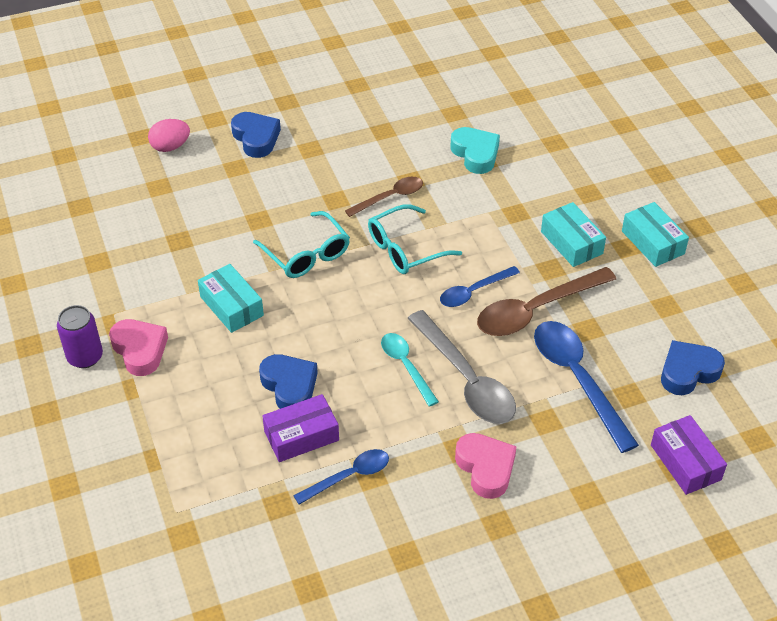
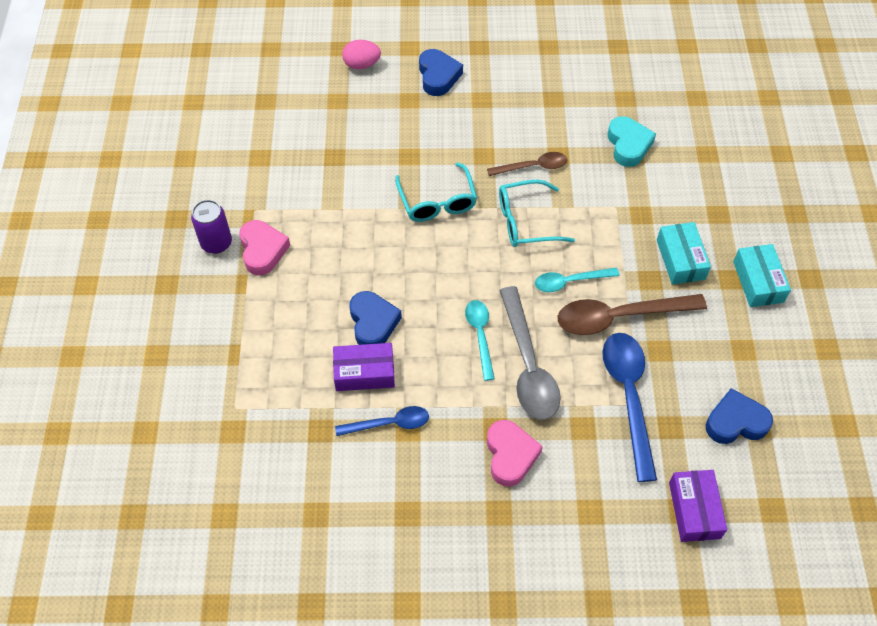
camera: 20 degrees right, 10 degrees up
turquoise box [198,264,264,333] -> none
blue spoon [440,266,520,307] -> turquoise spoon [535,268,620,292]

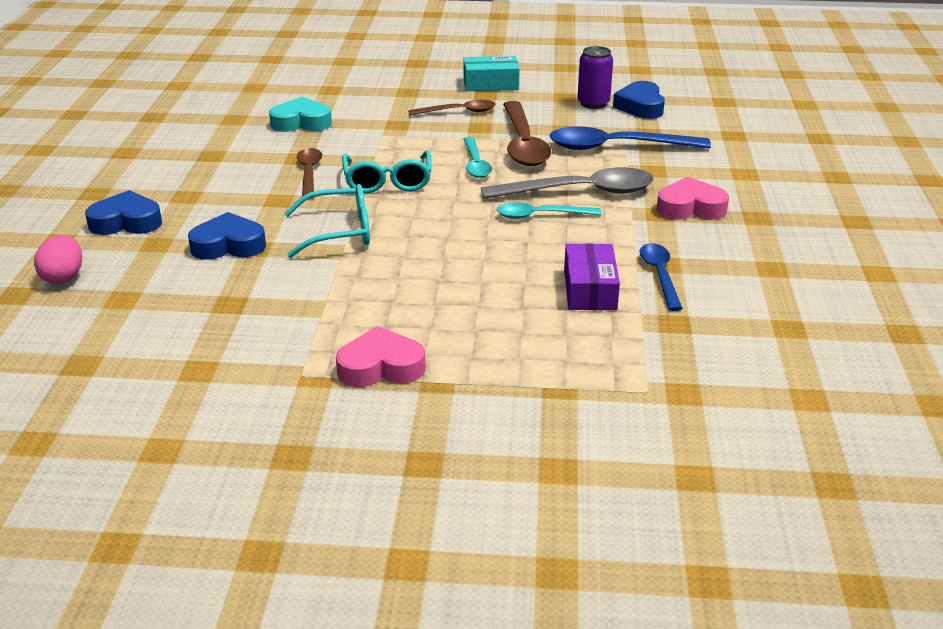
camera: 85 degrees left, 25 degrees down
purple can [191,200,232,254] -> purple can moved to [577,46,613,109]
blue heart [350,291,402,345] -> blue heart moved to [188,212,266,260]
turquoise box [657,222,711,285] -> brown spoon [408,100,495,116]
purple box [669,470,727,542] -> none

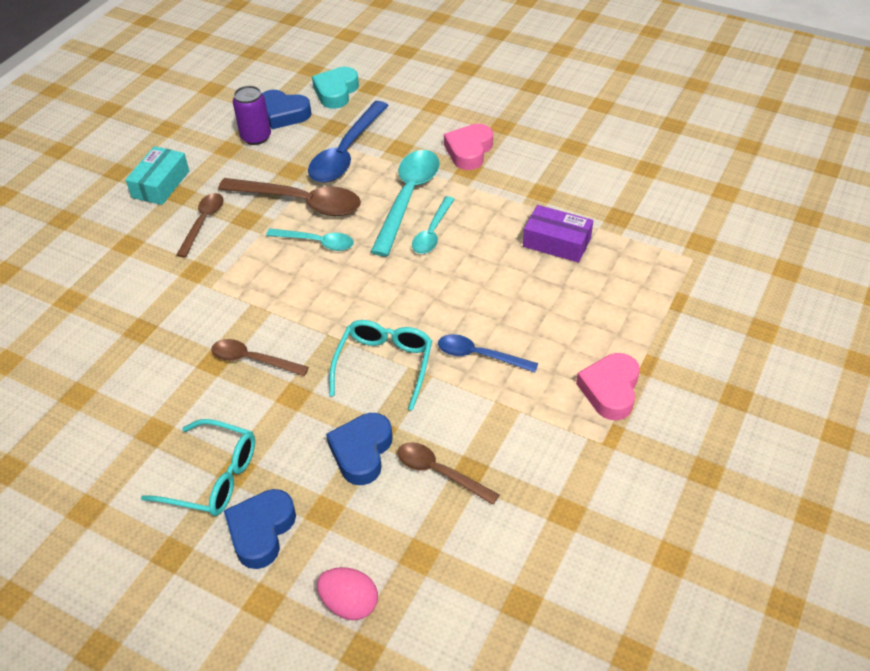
camera: 65 degrees left, 15 degrees up
turquoise heart [269,97,332,132] -> turquoise heart moved to [312,67,359,109]
turquoise glasses [342,150,431,193] -> turquoise glasses moved to [141,419,255,516]
grey spoon [481,167,653,199] -> turquoise spoon [370,150,439,257]
blue spoon [639,243,683,311] -> blue spoon moved to [438,334,538,372]
none -> brown spoon [397,442,500,505]

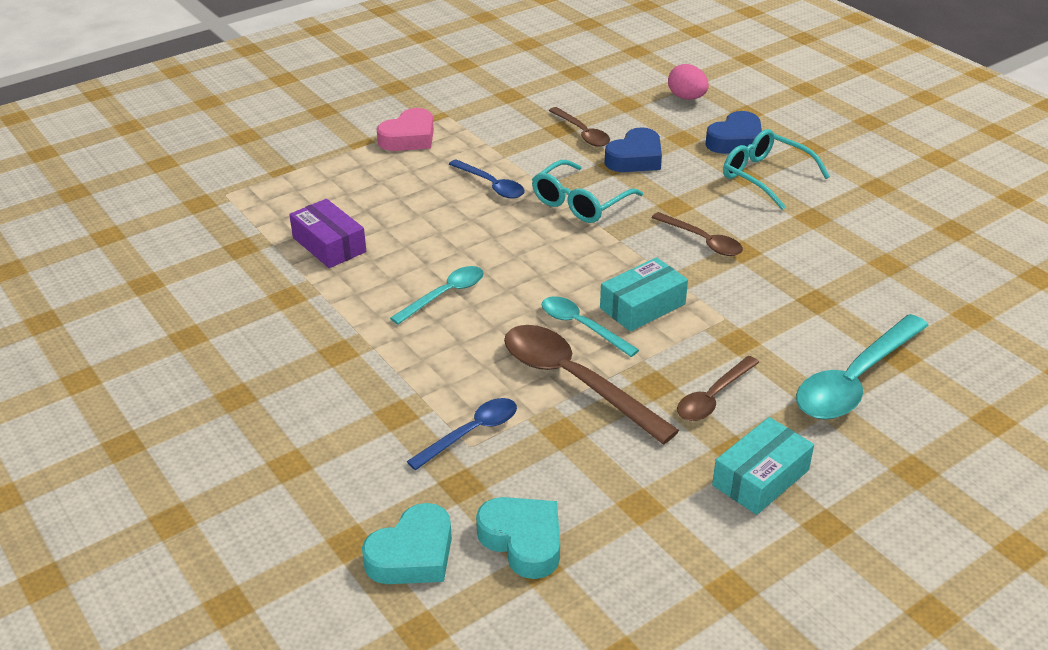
camera: 155 degrees left, 10 degrees down
purple can [233,86,271,145] -> none
blue heart [262,90,312,129] -> turquoise heart [476,497,560,579]
blue spoon [308,101,389,182] -> blue spoon [407,398,517,470], size x0.58
turquoise spoon [370,150,439,257] -> turquoise spoon moved to [796,314,929,419]
pink heart [444,124,493,170] -> none
none -> turquoise box [600,257,688,332]

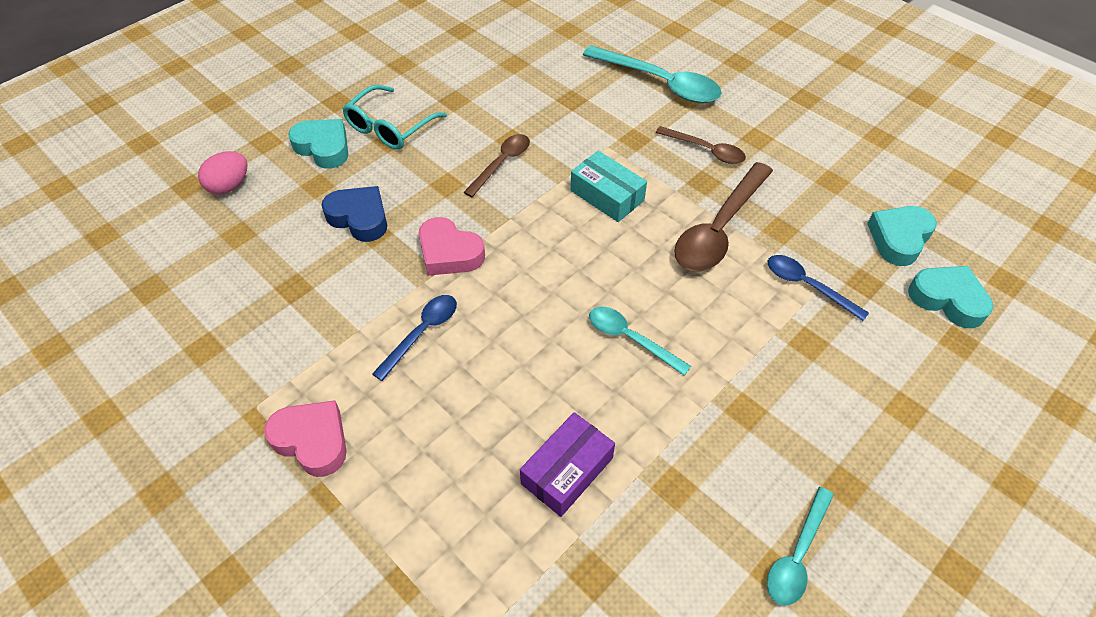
camera: 100 degrees left, 15 degrees up
turquoise glasses [532,160,643,223] -> pink heart [419,217,485,276]
turquoise spoon [542,296,639,357] -> turquoise spoon moved to [767,487,834,606]
brown spoon [549,107,610,147] -> none
blue heart [705,111,762,154] -> turquoise heart [288,119,348,169]
turquoise box [712,417,814,515] -> none

